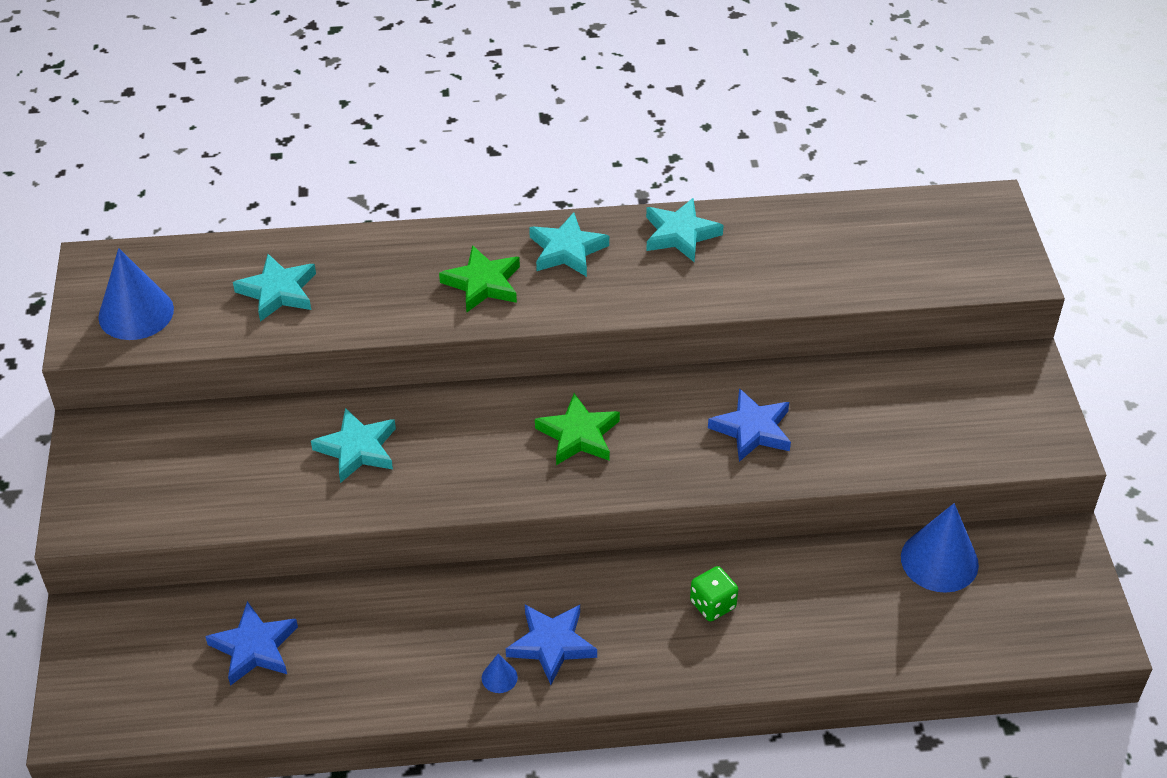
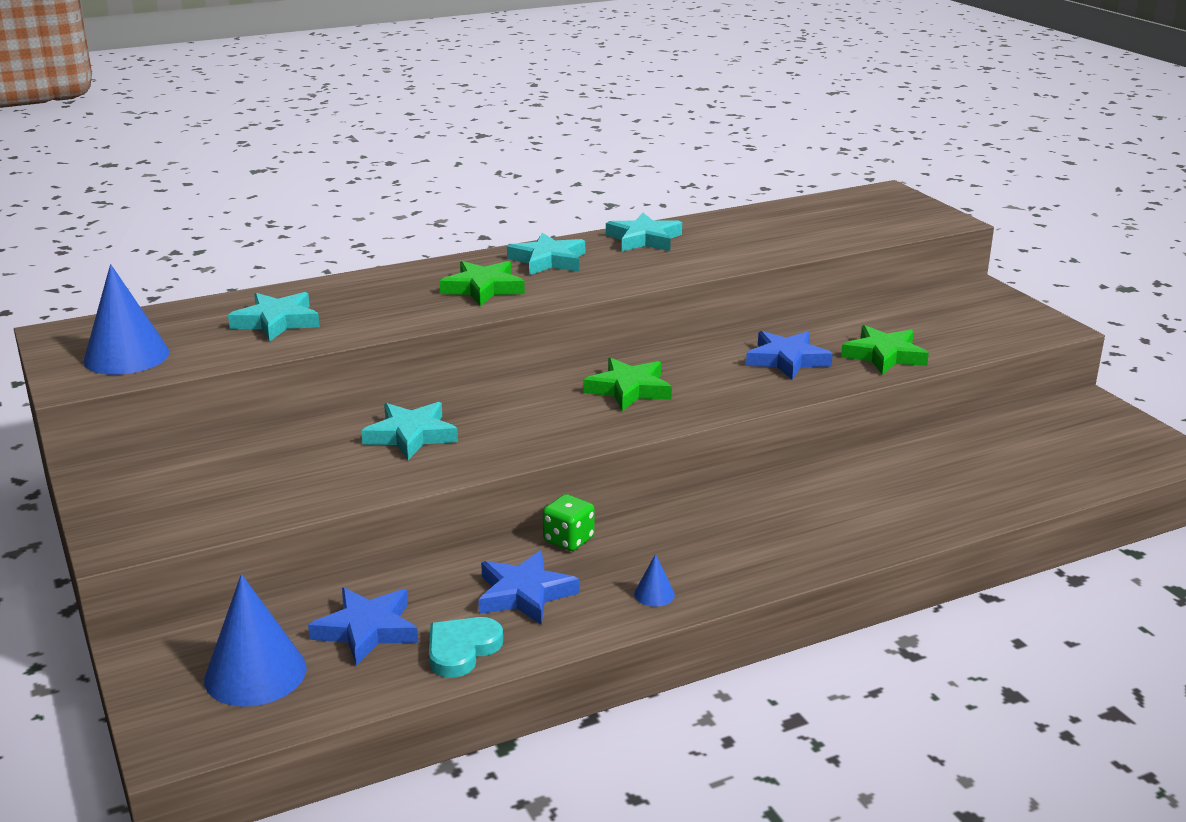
camera: 20 degrees left, 20 degrees down
blue star [506,605,597,685] -> blue star moved to [478,550,579,625]
green dice [690,566,738,621] -> green dice moved to [543,494,595,551]
blue cone [901,503,979,593] -> blue cone moved to [204,574,307,707]
none -> turquoise heart [429,617,503,678]
none -> green star [841,325,929,375]

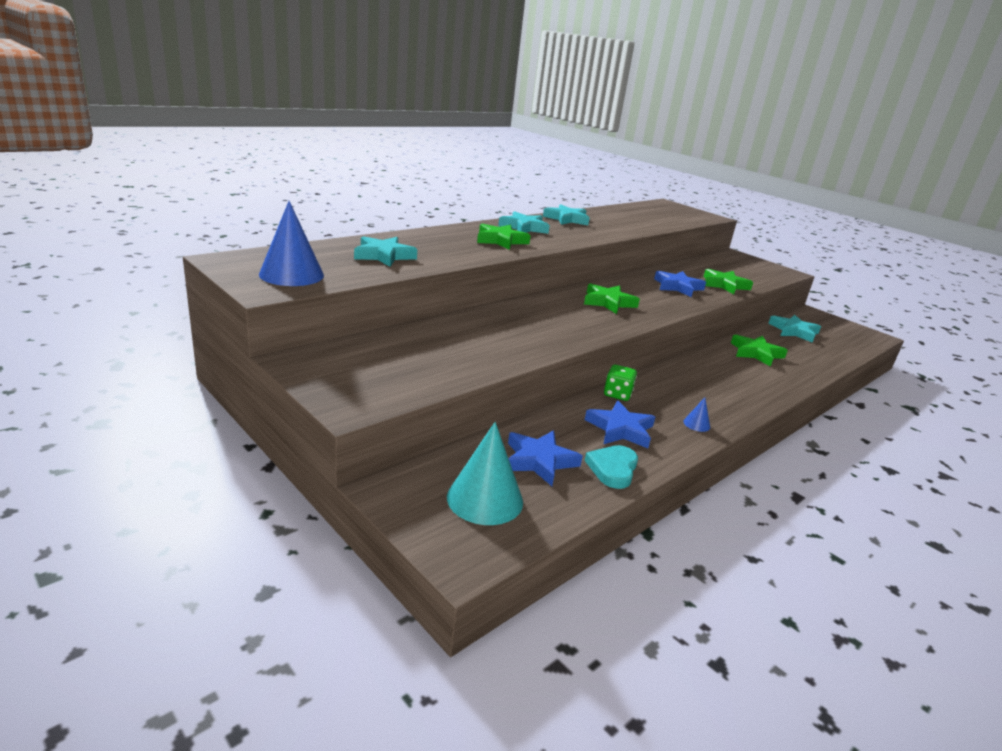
camera: 20 degrees left, 0 degrees up
blue cone [204,574,307,707] -> turquoise cone [447,422,523,525]
turquoise star [361,402,458,460] -> turquoise star moved to [768,315,821,343]
none -> green star [731,335,788,367]

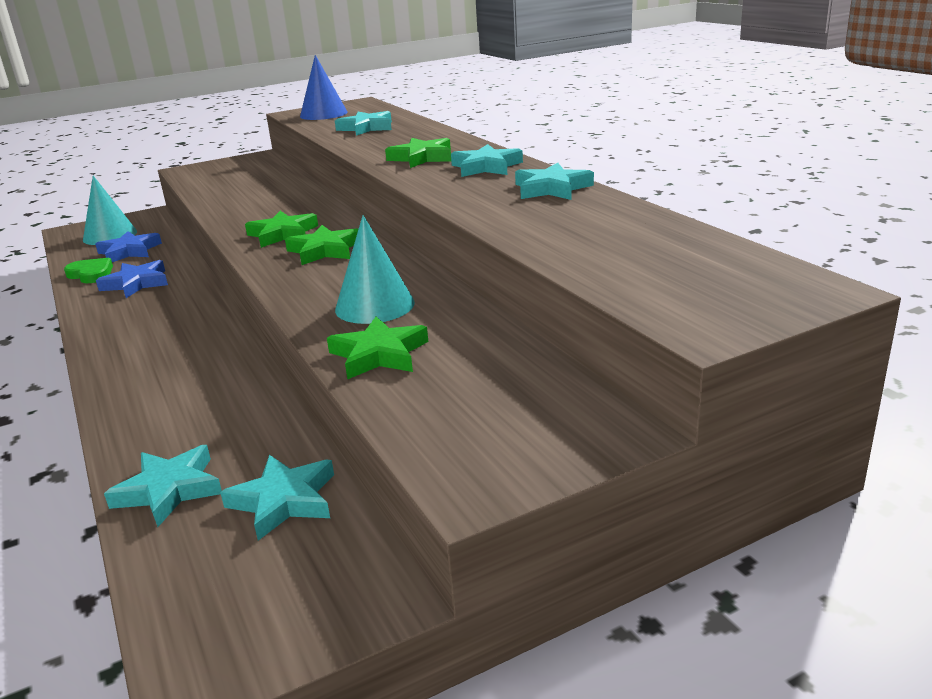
camera: 110 degrees right, 0 degrees up
turquoise heart [584,445,638,489] -> green heart [64,258,113,283]
green dice [604,364,637,401] -> none
blue star [654,271,706,297] -> turquoise cone [335,215,415,324]
blue cone [683,397,710,432] -> none
green star [731,335,788,367] -> green star moved to [245,211,318,248]
none -> turquoise star [104,445,222,527]

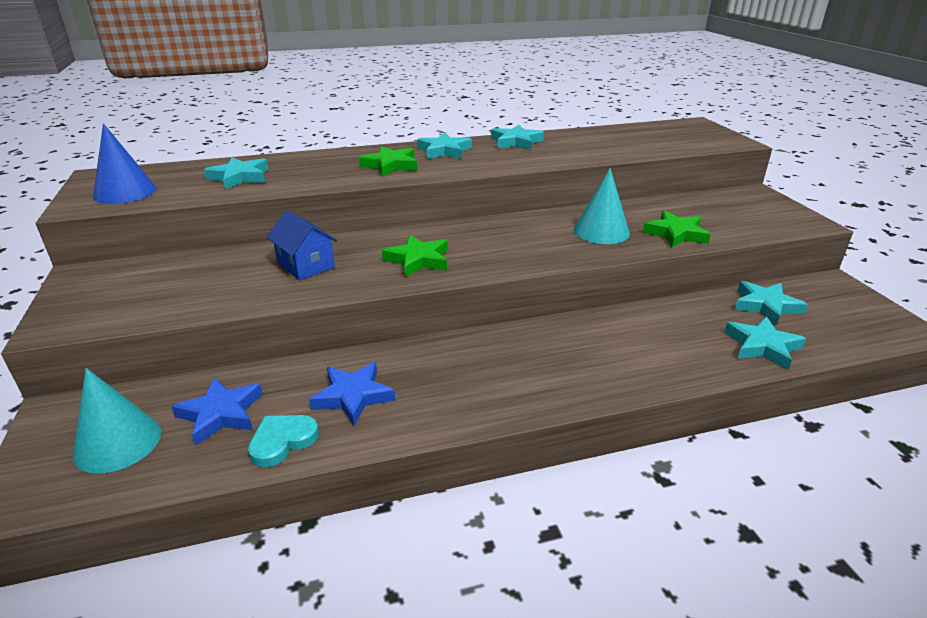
camera: 80 degrees left, 5 degrees up
green heart [64,258,113,283] -> turquoise heart [248,415,319,467]
green star [285,225,358,265] -> none
none -> blue house [267,210,337,280]

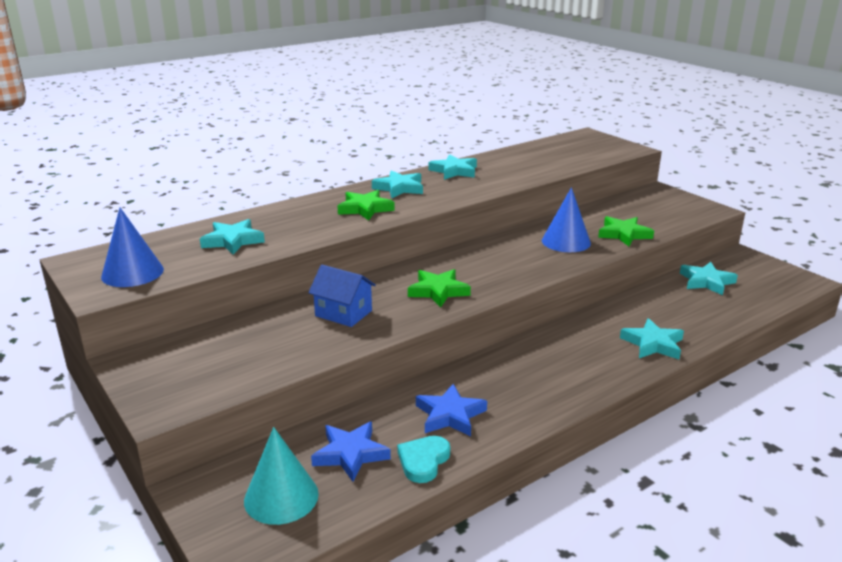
camera: 20 degrees left, 5 degrees down
turquoise cone [574,168,630,244] -> blue cone [542,187,591,252]
turquoise star [725,317,806,370] -> turquoise star moved to [620,318,684,359]

